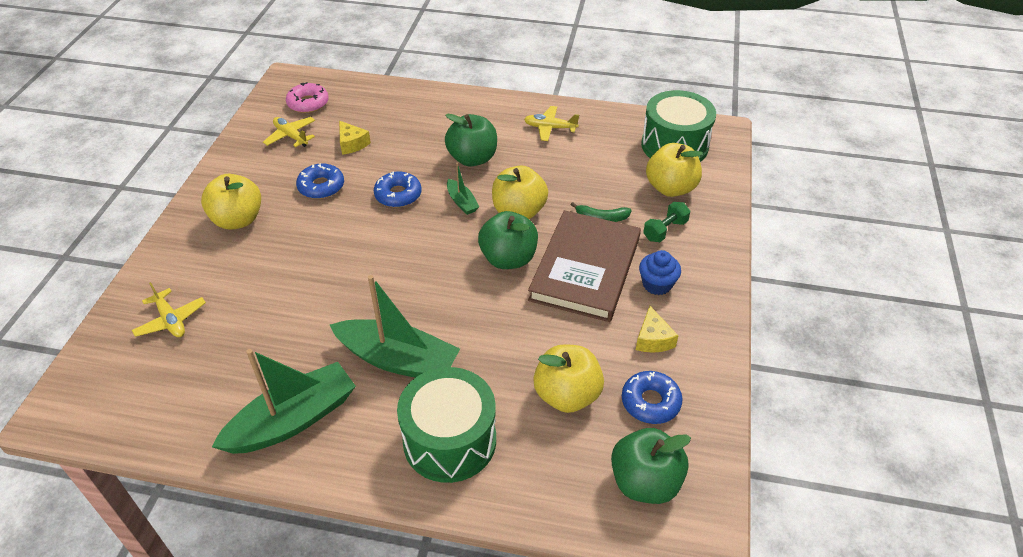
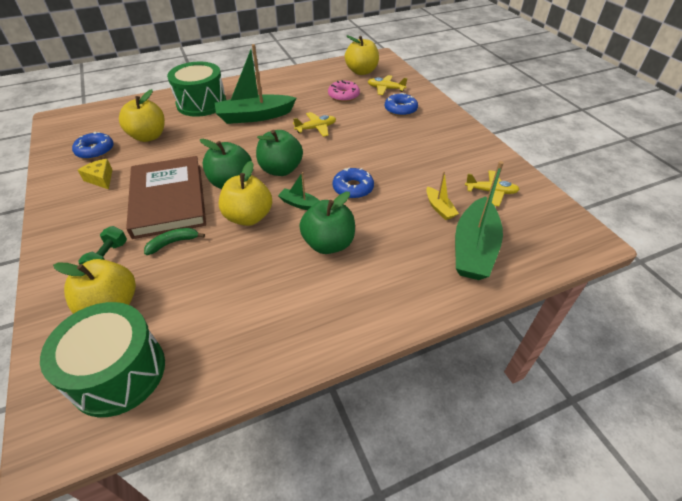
camera: 145 degrees right, 0 degrees up
yellow apple [201,174,261,230] -> yellow apple moved to [345,35,379,75]
green boat [212,349,356,454] -> green boat moved to [455,161,504,280]
pink donut [286,82,329,113] -> pink donut moved to [328,80,360,102]
blue donut [296,163,344,199] -> blue donut moved to [385,93,418,116]
yellow cheese [339,121,371,155] -> yellow boat [426,171,459,220]
yellow plane [524,106,579,141] -> yellow plane moved to [293,112,336,137]
green apple [611,428,691,504] -> green apple moved to [256,130,303,176]
blue cupcake [639,250,681,295] -> none

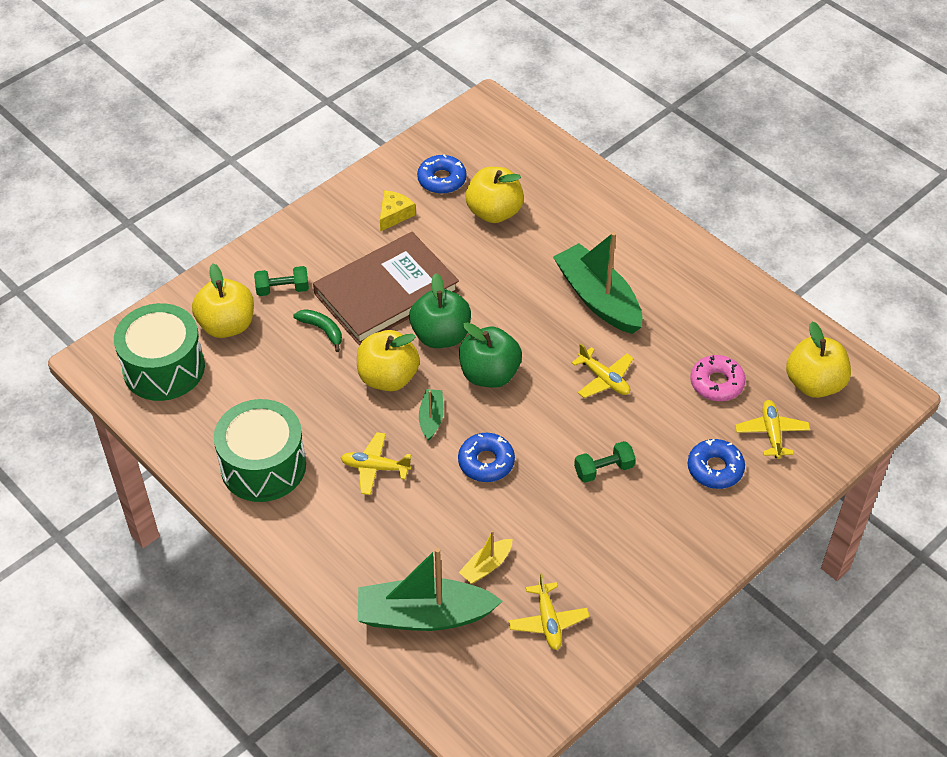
camera: 70 degrees right, 5 degrees up
green drum [167,62,226,117] -> green drum moved to [214,399,306,502]
green apple [300,192,355,254] -> yellow plane [341,432,412,495]
none -> green dumbbell [574,441,636,483]

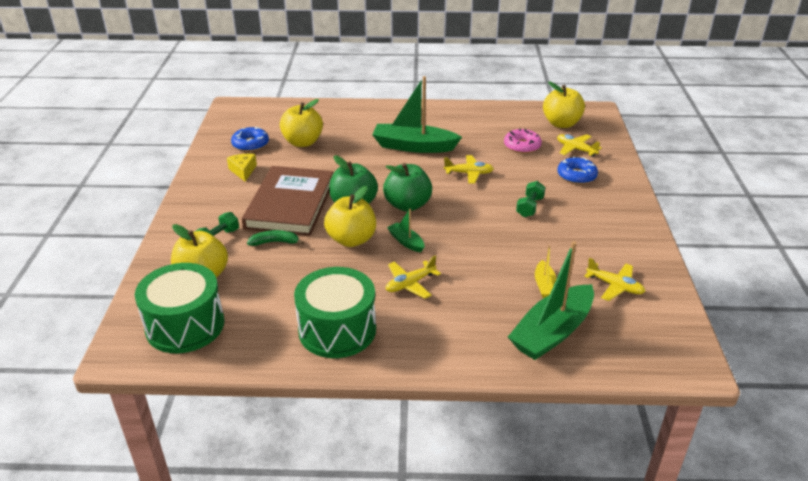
camera: 45 degrees left, 15 degrees down
blue donut [458,433,515,482] -> none

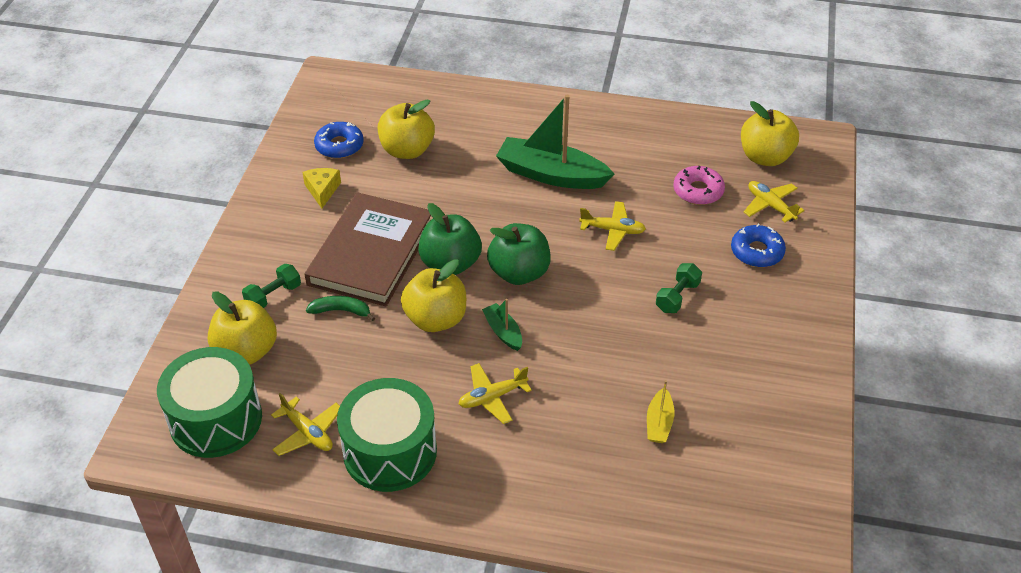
camera: 10 degrees right, 10 degrees up
green boat [508,241,594,360] -> none
yellow plane [584,258,645,301] -> yellow plane moved to [271,393,340,456]

